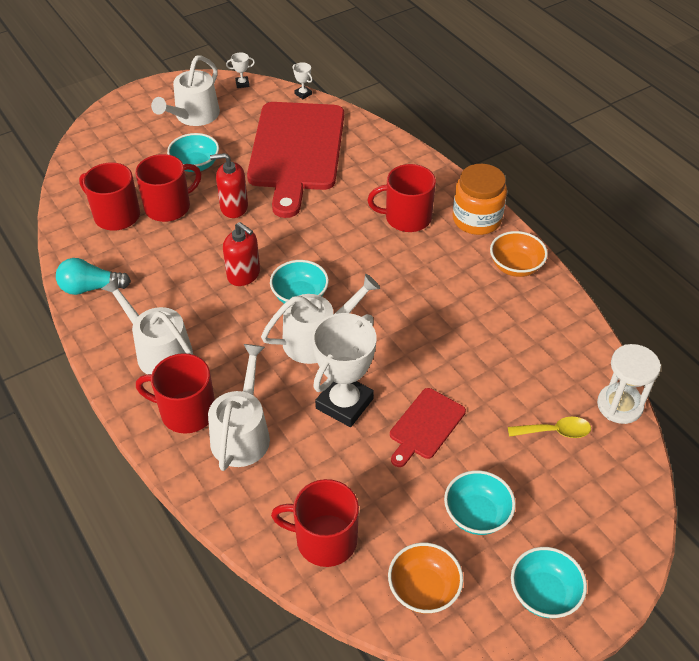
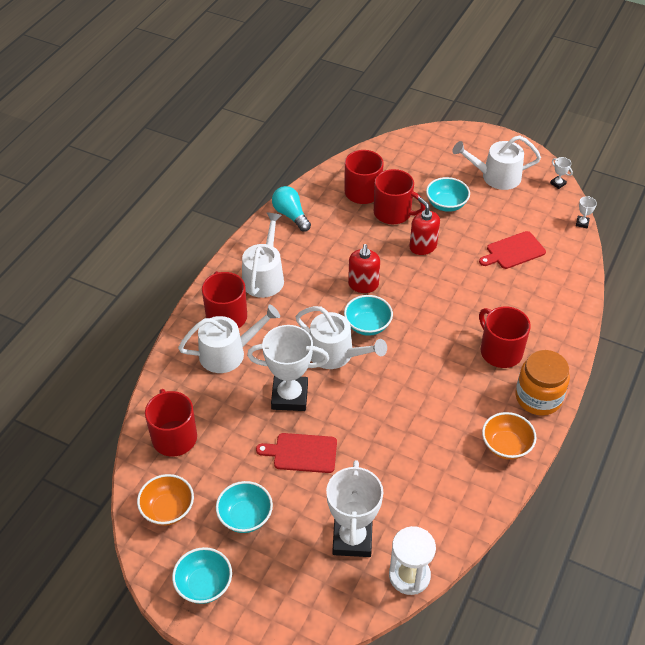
camera: 60 degrees right, 0 degrees up
red cutting board [247,102,344,218] -> red cutting board [479,231,546,269], size x0.45
yellow spoon [508,417,591,438] -> white trophy [326,460,383,557]

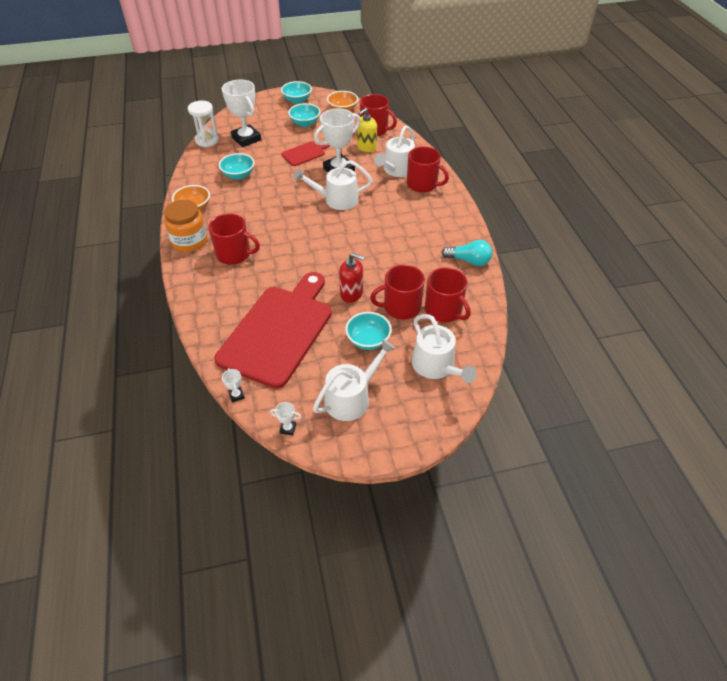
camera: 140 degrees right, 0 degrees up
white watering can [242,213,284,298] -> white watering can moved to [412,314,477,383]
turquoise bowl [344,295,393,336] -> turquoise bowl moved to [219,153,255,180]
red soap dispenser [348,244,380,293] -> none
red cutting board [479,231,546,269] -> red cutting board [215,272,332,389], size x2.23
none -> yellow soap dispenser [357,108,377,152]

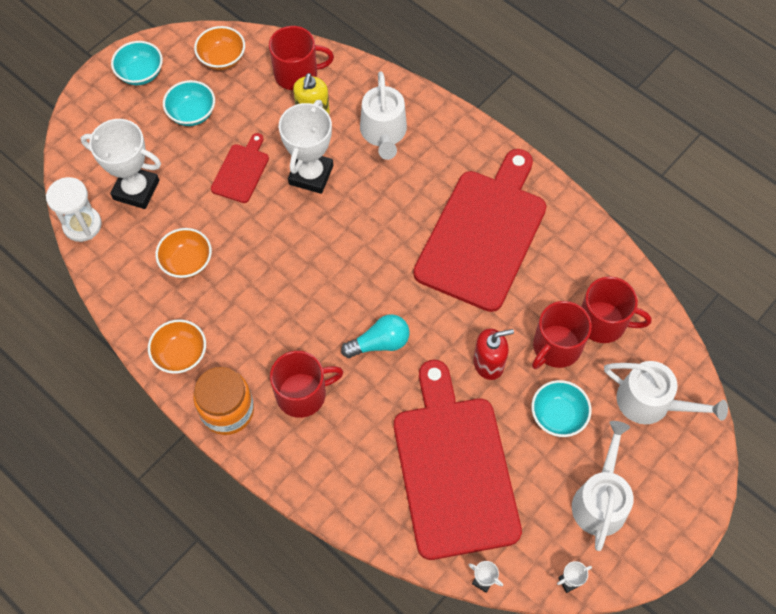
camera: 35 degrees left, 15 degrees up
turquoise bowl [219,153,255,180] -> orange bowl [155,228,212,279]
white watering can [294,160,373,210] -> none
red mug [407,146,449,193] -> none
turquoise light bulb [442,240,492,266] -> turquoise light bulb moved to [341,314,409,358]
none -> red cutting board [413,149,547,312]

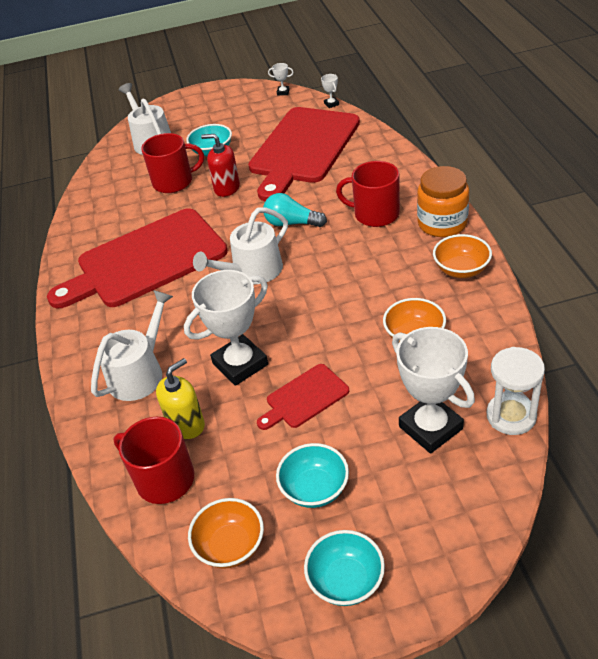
camera: 140 degrees left, 20 degrees down
white watering can [572,421,634,551] -> white watering can moved to [193,207,288,284]
red mug [581,276,652,343] -> none

